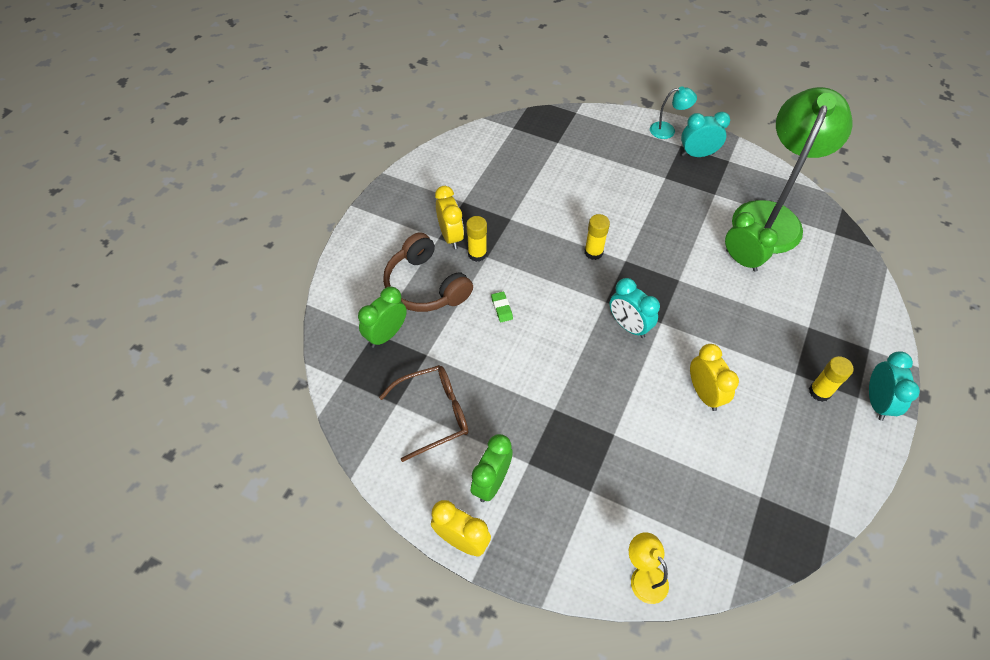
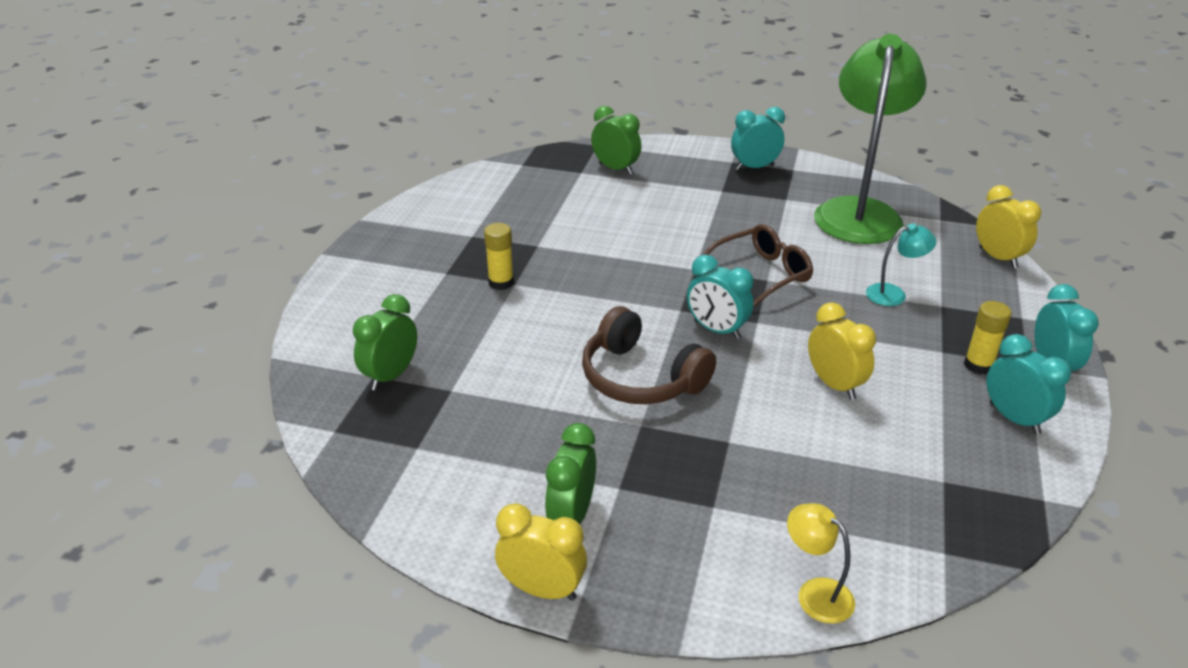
camera: 10 degrees left, 20 degrees down
brown glasses [379,365,468,462] -> brown glasses moved to [703,224,813,308]
brown headphones [383,232,473,312] -> brown headphones moved to [582,306,716,404]
yellow clock [435,186,464,249] -> yellow clock moved to [976,185,1041,268]
green eraser [491,292,513,322] -> none
yellow glue stick [584,214,610,260] -> none
turquoise lamp [650,86,697,139] -> turquoise lamp moved to [866,223,936,306]
green clock [725,212,778,272] -> green clock moved to [591,106,641,175]
none -> turquoise clock [987,334,1071,435]

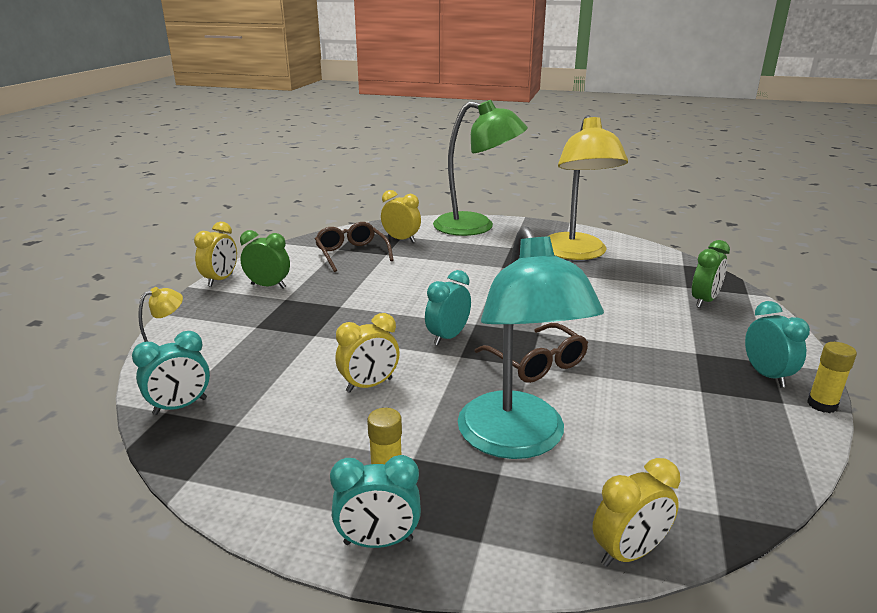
camera: 90 degrees right, 10 degrees down
green clock [353,294,417,391] -> yellow clock [381,190,421,243]
yellow glue stick [484,223,514,290] -> yellow glue stick moved to [807,342,857,413]
brown headphones [582,306,716,404] -> none
green lamp [814,34,927,244] -> green lamp moved to [433,100,528,236]
turquoise lamp [866,223,936,306] -> turquoise lamp [458,226,604,459], size x2.49
turquoise clock [987,334,1071,435] -> turquoise clock moved to [132,331,210,415]
none -> brown glasses [315,222,394,272]
none -> yellow lamp [549,115,628,260]

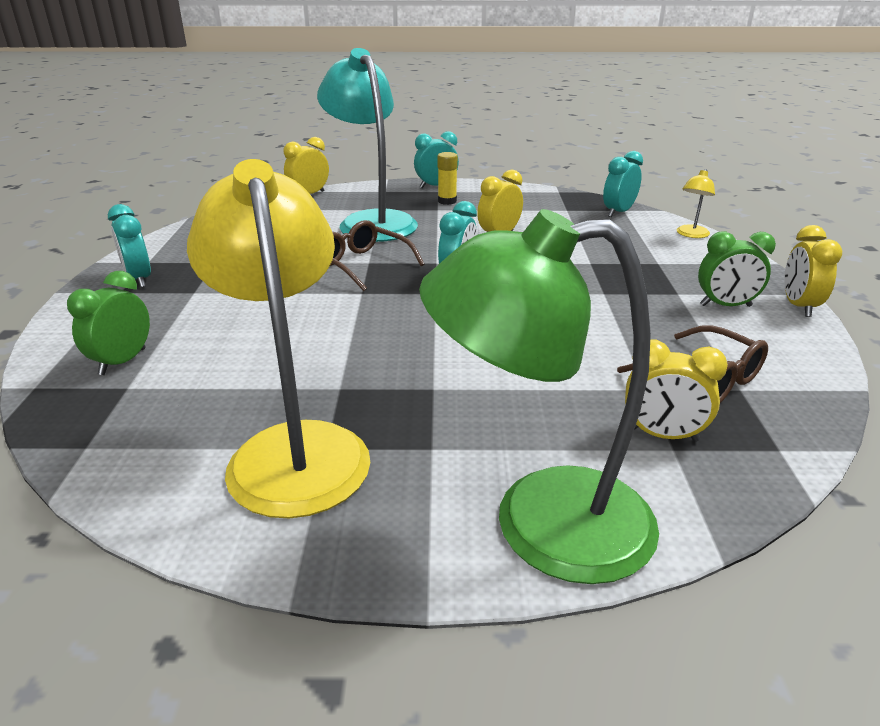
camera: 165 degrees right, 5 degrees up
yellow glue stick [807,342,857,413] -> none

